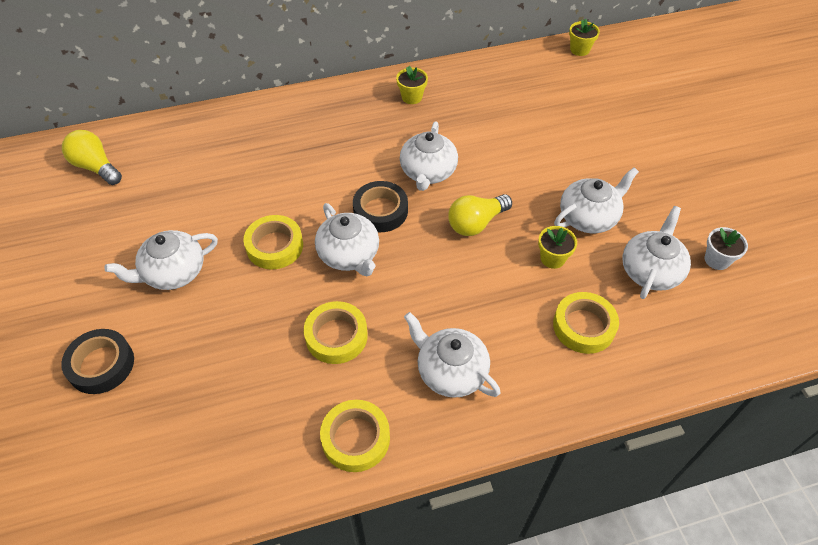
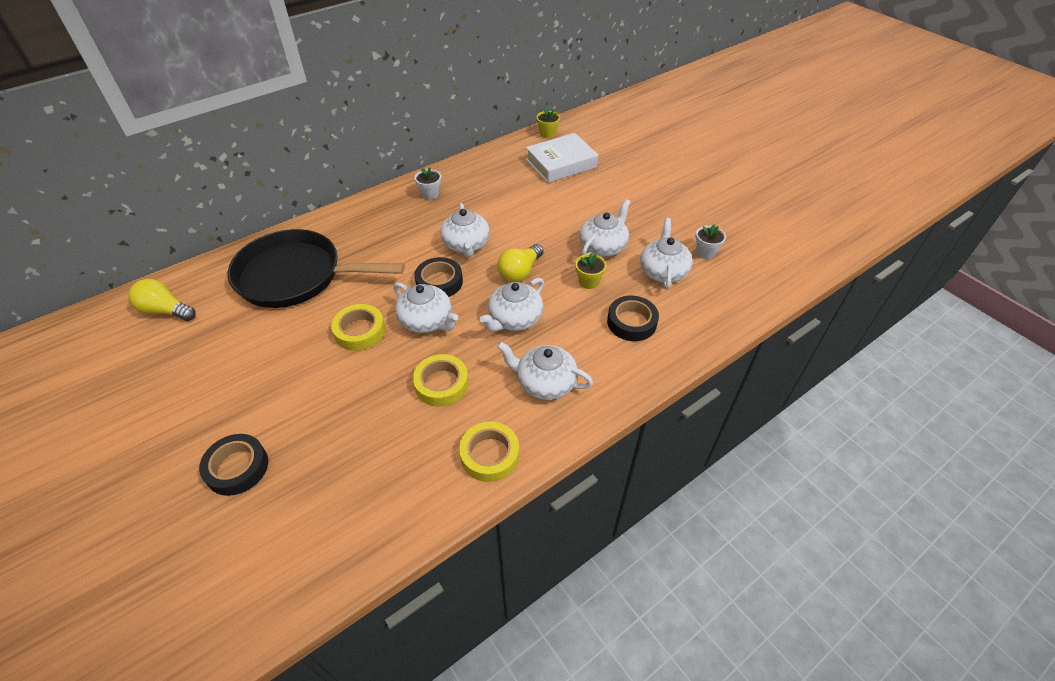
camera: 20 degrees left, 5 degrees down
white teapot [104,230,218,290] -> white teapot moved to [480,278,544,332]
yellow flower pot [396,66,428,104] -> white flower pot [414,167,441,200]
yellow tape [553,292,619,354] -> black tape [607,296,659,341]
none -> black pan [228,229,405,308]
none -> white book [526,133,598,183]

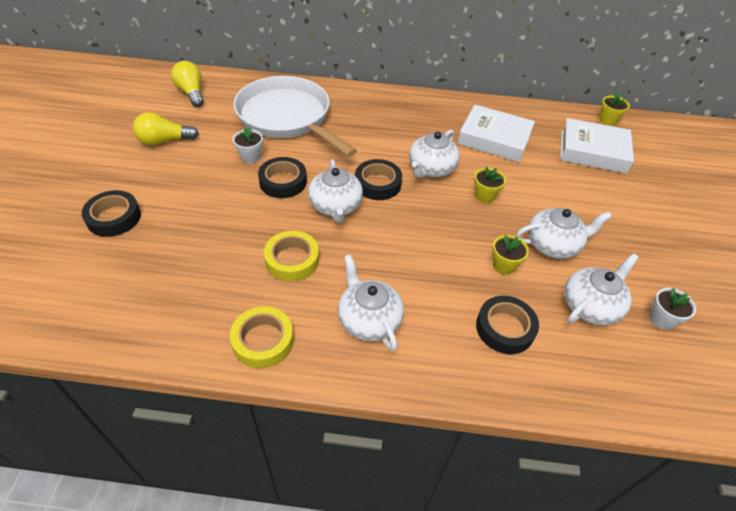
camera: 40 degrees right, 0 degrees up
black pan [228,229,405,308] -> white pan [233,76,357,157]
yellow tape [331,304,385,351] -> black tape [258,157,307,198]
white flower pot [414,167,441,200] -> white flower pot moved to [232,127,263,163]
white teapot [480,278,544,332] -> none
yellow light bulb [498,244,543,282] -> yellow light bulb moved to [133,112,199,146]
none -> white book [457,105,535,162]
none -> yellow flower pot [474,166,506,203]

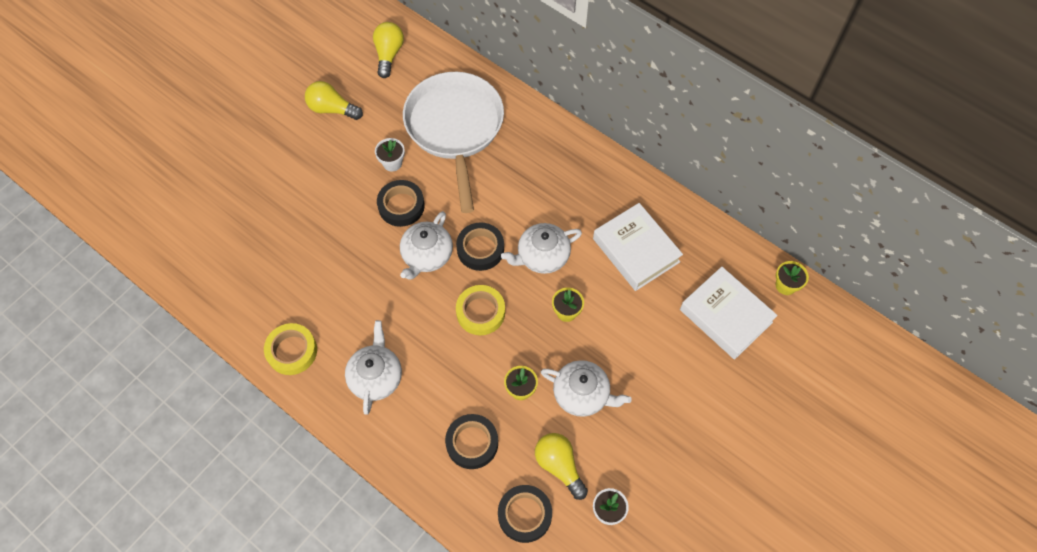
camera: 35 degrees right, 15 degrees up
black tape [82,190,141,237] -> black tape moved to [498,485,552,543]
yellow tape [264,231,319,281] -> yellow tape moved to [456,285,505,335]
white teapot [564,253,639,325] -> yellow light bulb [535,433,588,500]

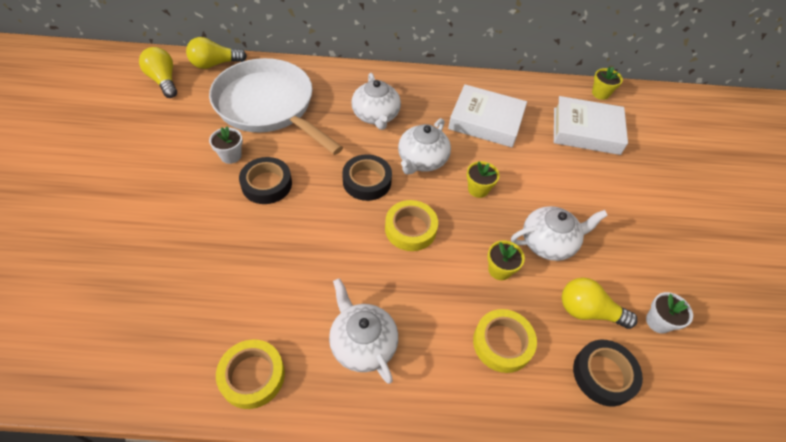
camera: 40 degrees left, 10 degrees down
yellow light bulb [305,81,363,120] -> yellow light bulb moved to [186,37,247,69]
white teapot [400,211,453,280] -> white teapot moved to [351,73,401,130]
black tape [445,414,498,469] -> yellow tape [473,309,537,373]

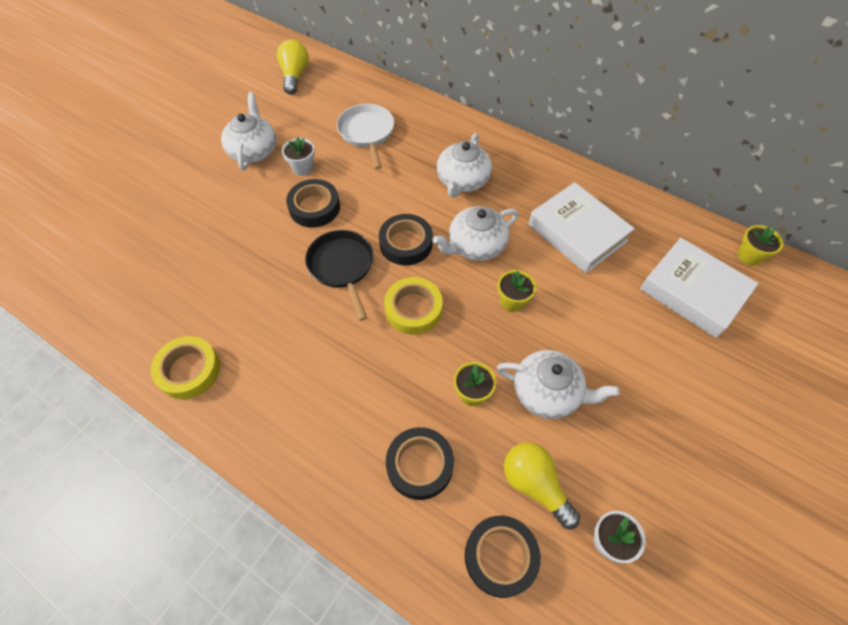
camera: 35 degrees right, 5 degrees up
yellow light bulb [186,37,247,69] -> none
white pan [209,58,343,155] -> white pan [337,104,394,170], size x0.55
white teapot [329,278,398,384] -> white teapot moved to [221,92,276,170]
yellow tape [473,309,537,373] -> black tape [386,427,454,500]
none -> black pan [305,230,374,321]

